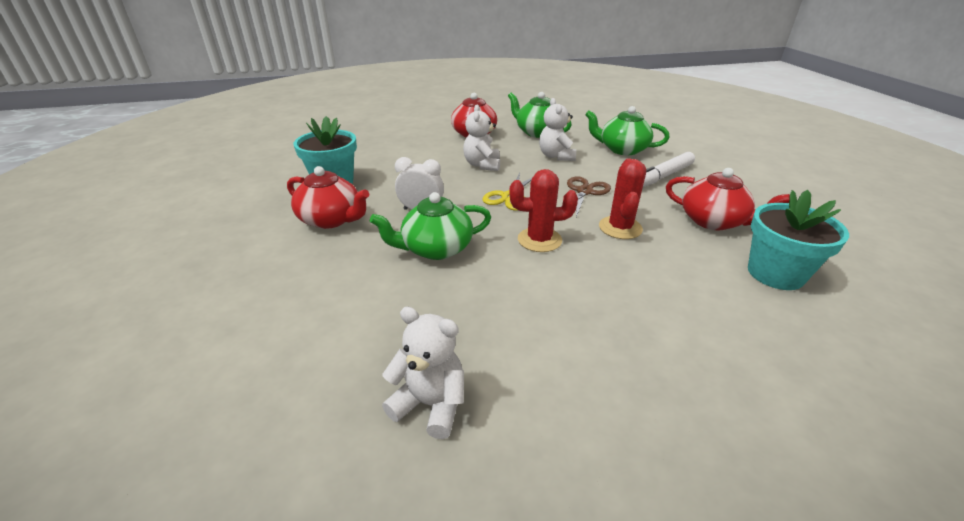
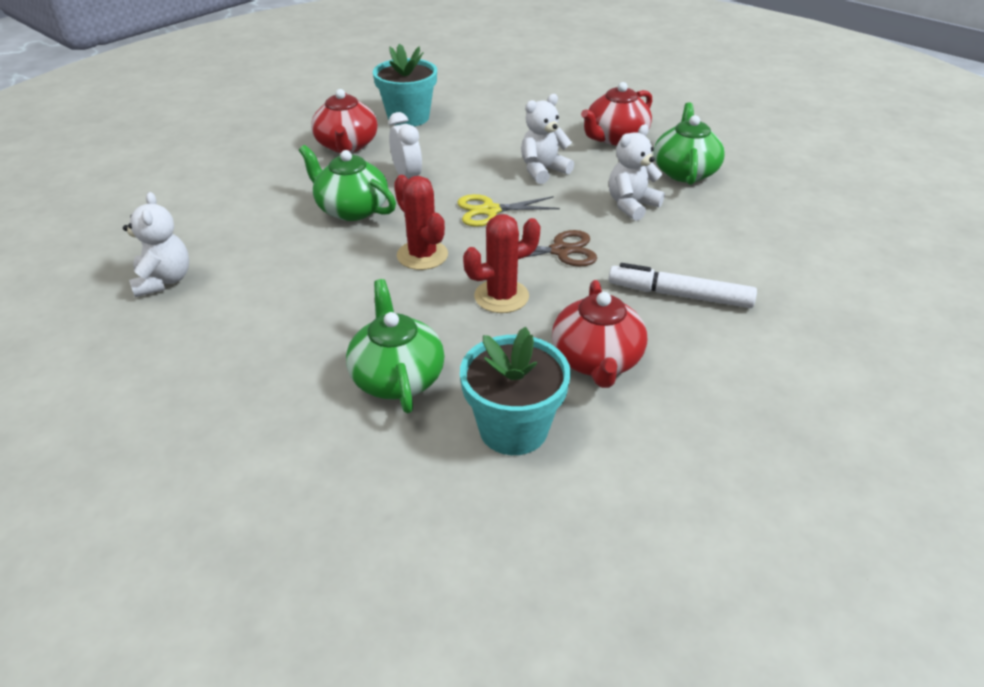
camera: 55 degrees right, 5 degrees up
green teapot [585,106,670,155] -> green teapot moved to [346,279,445,413]

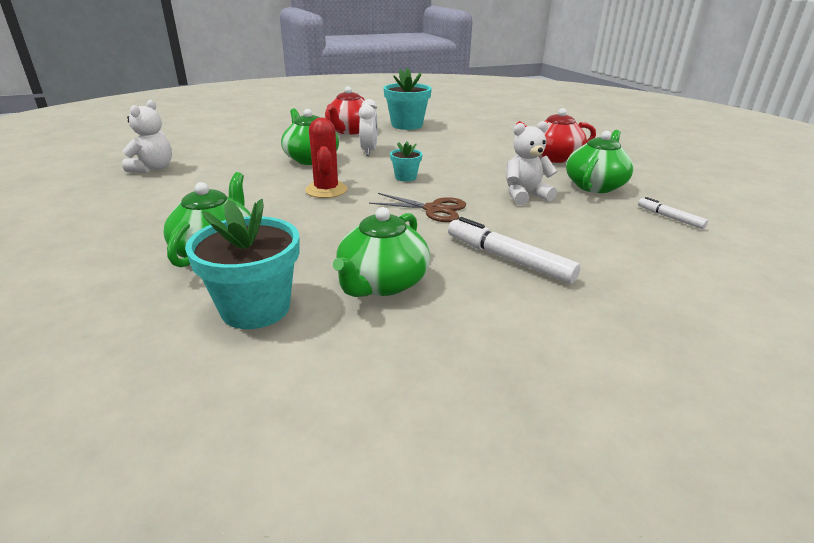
camera: 25 degrees right, 10 degrees down
yellow scissors [457,194,560,227] -> turquoise flower pot [390,141,422,182]
red cactus [463,214,541,313] -> none
white teddy bear [521,94,574,184] -> none
red teapot [552,280,647,388] -> green teapot [333,207,430,297]
none -> white marker [638,197,708,229]

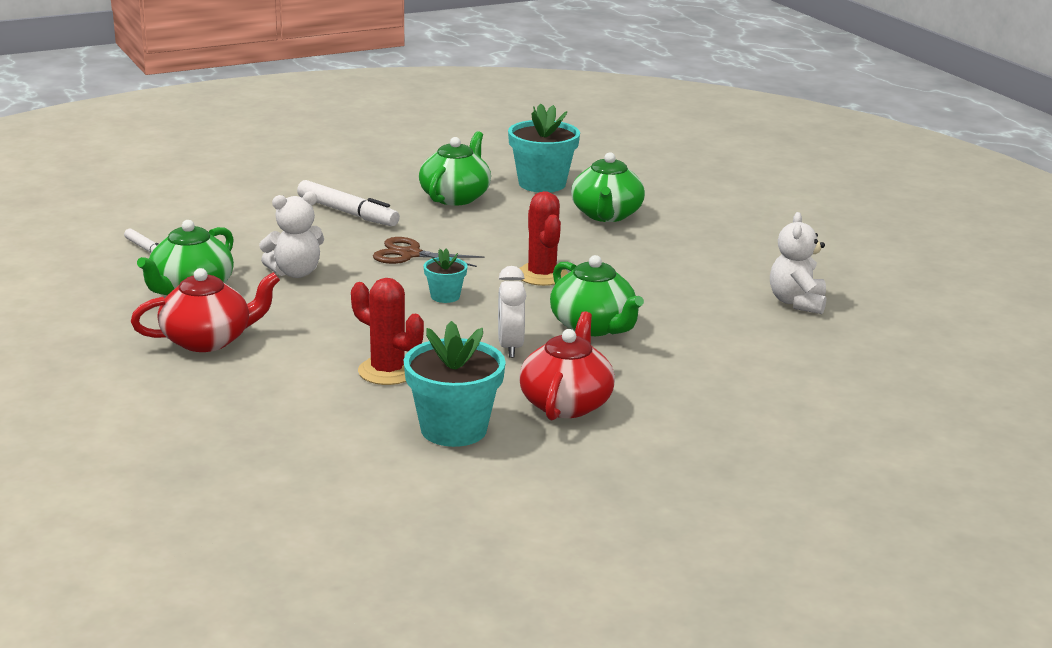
camera: 175 degrees right, 5 degrees down
none -> red cactus [351,278,424,385]

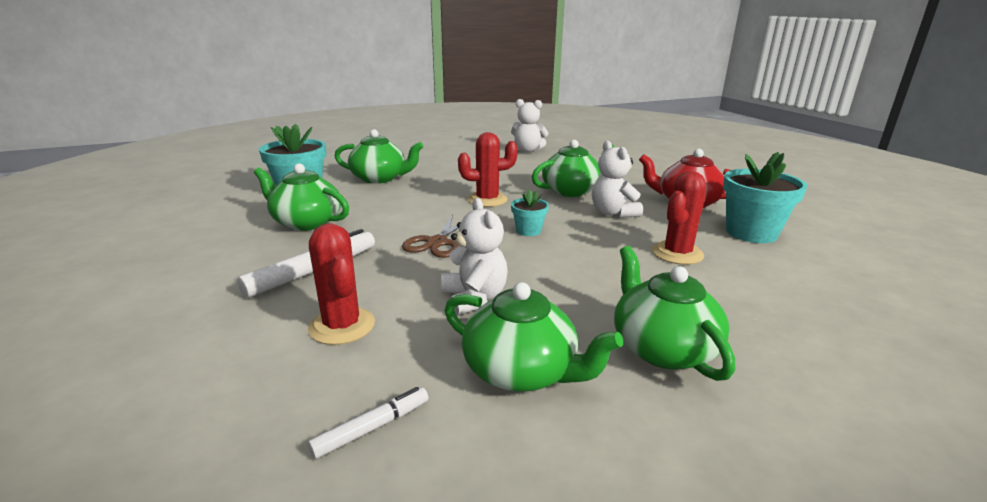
camera: 85 degrees left, 0 degrees up
red teapot [131,268,280,352] -> green teapot [614,246,735,381]
white clock [498,266,527,358] -> white teddy bear [592,141,643,218]
none -> red cactus [308,223,375,345]

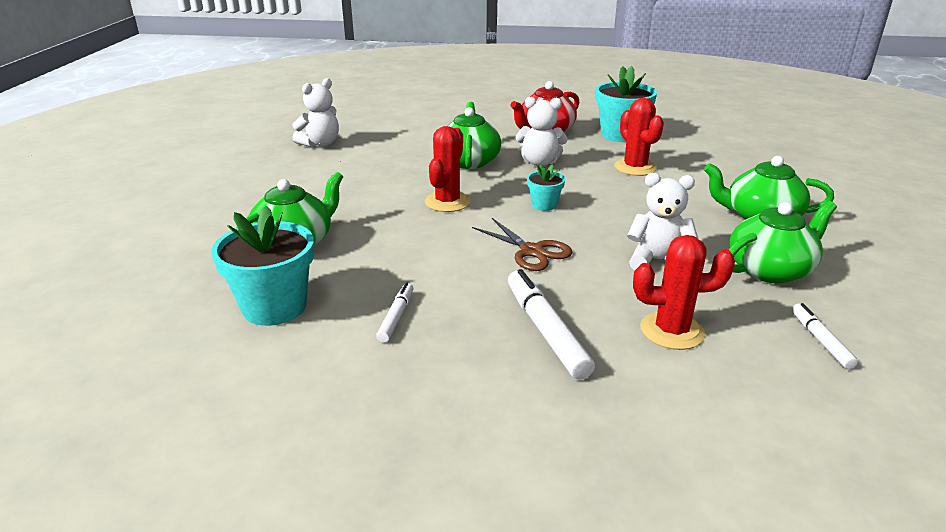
camera: 60 degrees left, 5 degrees up
green teapot [254,163,349,231] -> white marker [376,282,414,343]

